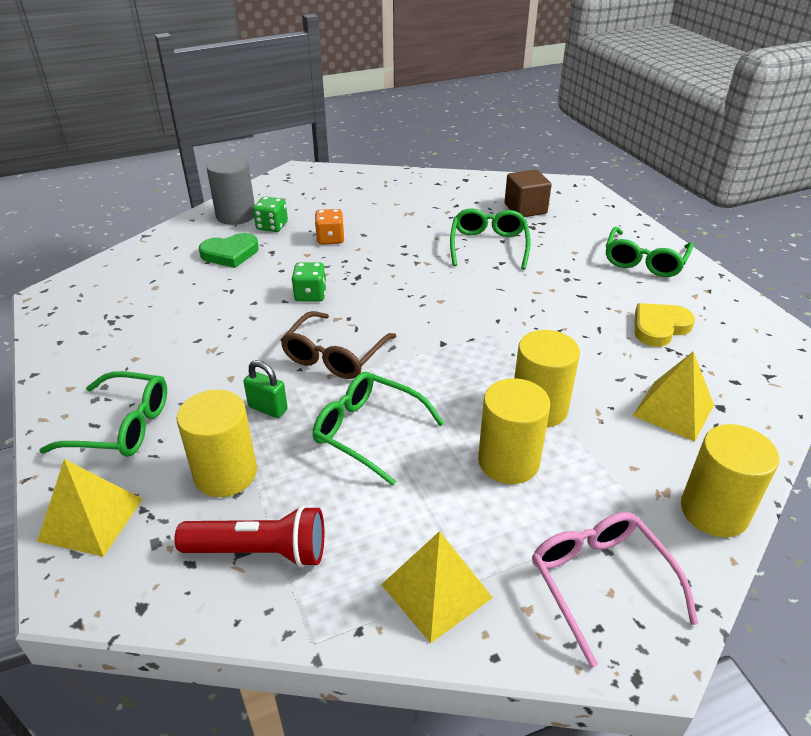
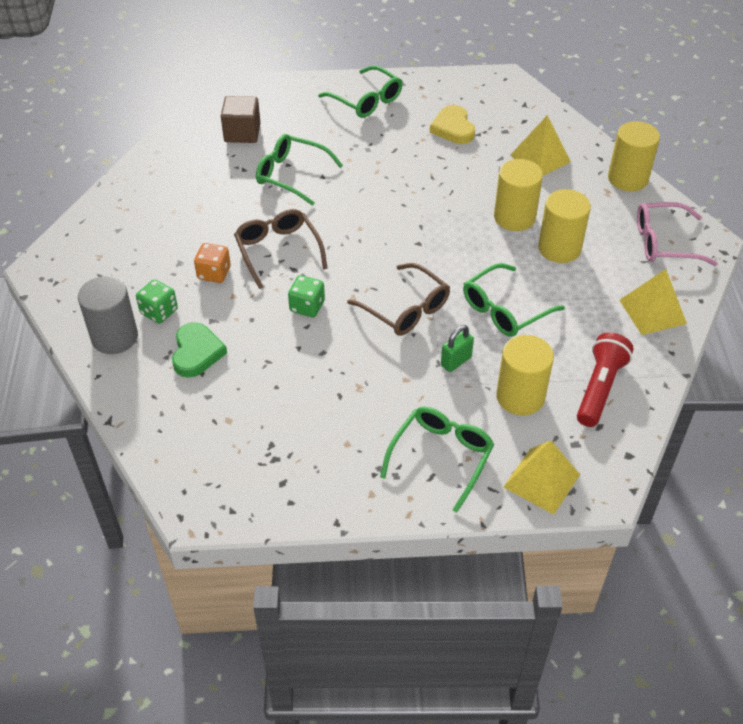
camera: 70 degrees left, 10 degrees up
none -> brown glasses [234,209,327,289]

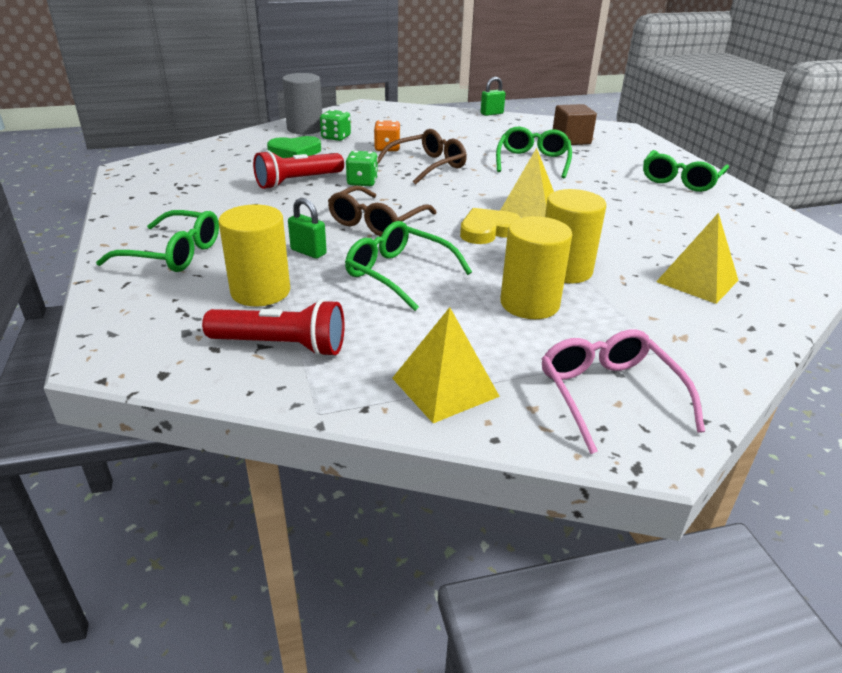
camera: 75 degrees right, 15 degrees down
yellow heart [430,105,475,144] -> yellow heart moved to [460,208,521,244]
yellow pyramid [504,441,580,514] -> yellow pyramid moved to [500,148,554,217]
yellow cylinder [608,121,660,191] -> none
none -> red flashlight [253,150,344,189]
none -> green padlock [481,77,506,116]

